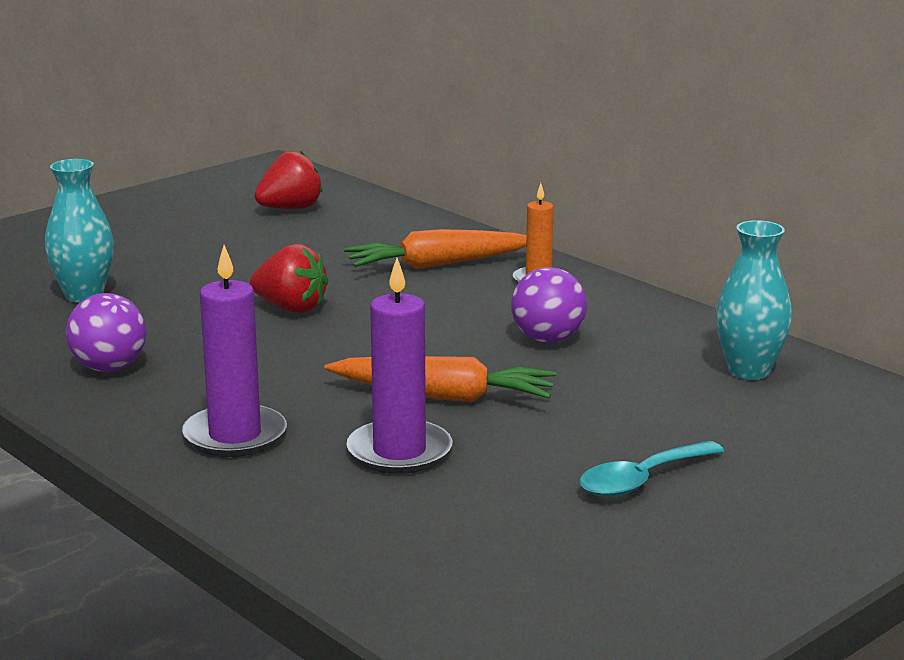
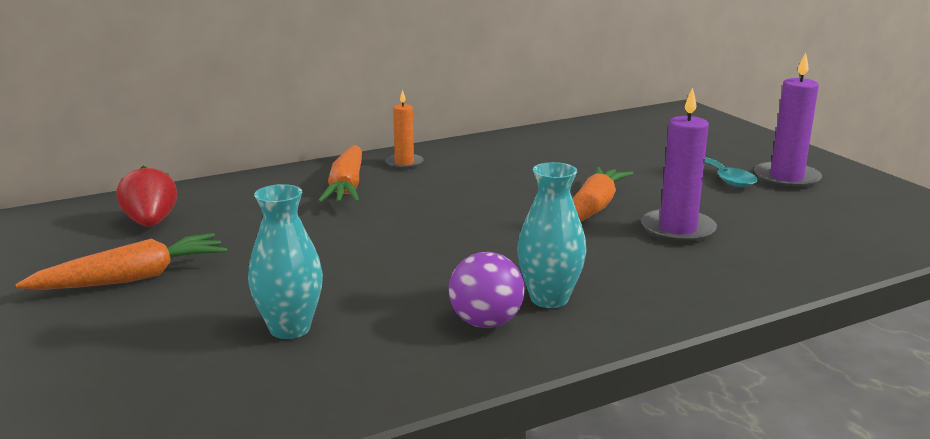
camera: 75 degrees left, 0 degrees up
purple candle [182,245,287,457] -> purple candle moved to [754,52,822,189]
red strawberry [250,244,329,313] -> none
purple ball [511,267,587,343] -> none
turquoise vase [716,220,792,380] -> turquoise vase moved to [517,162,586,308]
none -> orange carrot [15,233,227,290]

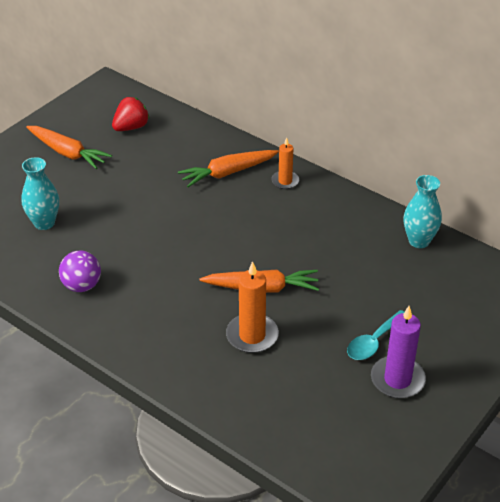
camera: 65 degrees right, 20 degrees up
turquoise vase [517,162,586,308] -> turquoise vase moved to [403,175,442,248]
purple candle [641,87,717,243] -> orange candle [226,261,279,353]

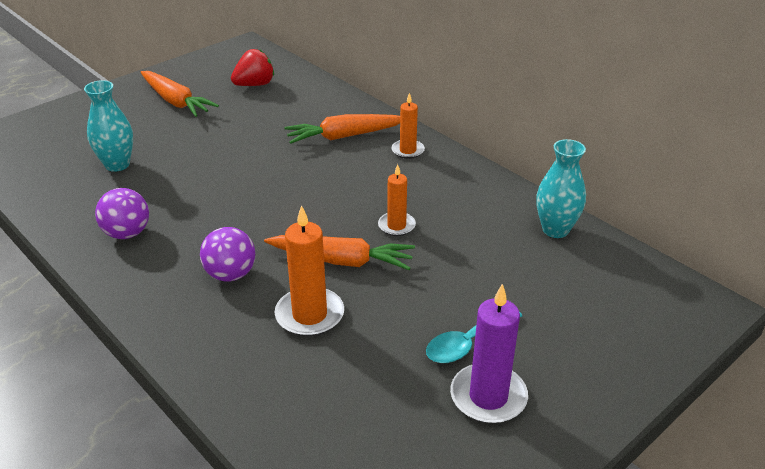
camera: 10 degrees right, 5 degrees down
none -> purple ball [200,227,256,282]
none -> orange candle [378,164,416,236]

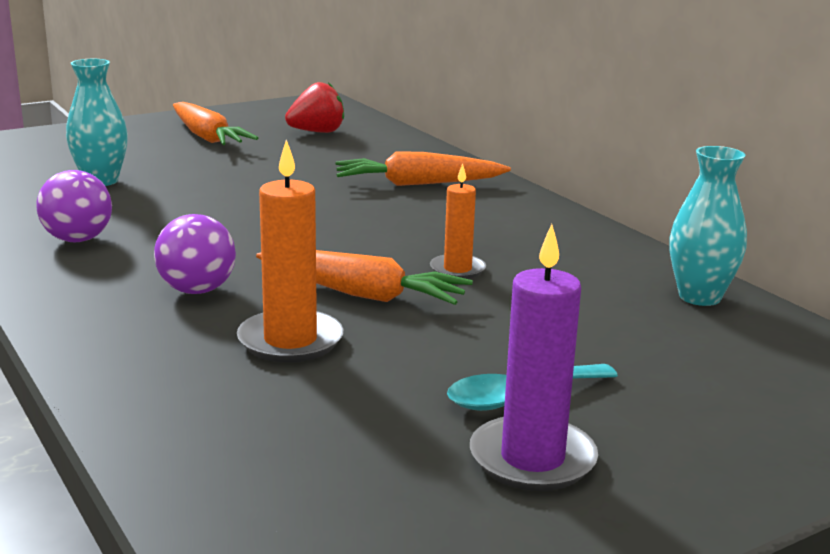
camera: 10 degrees right, 15 degrees down
orange candle [391,93,425,159] -> none

